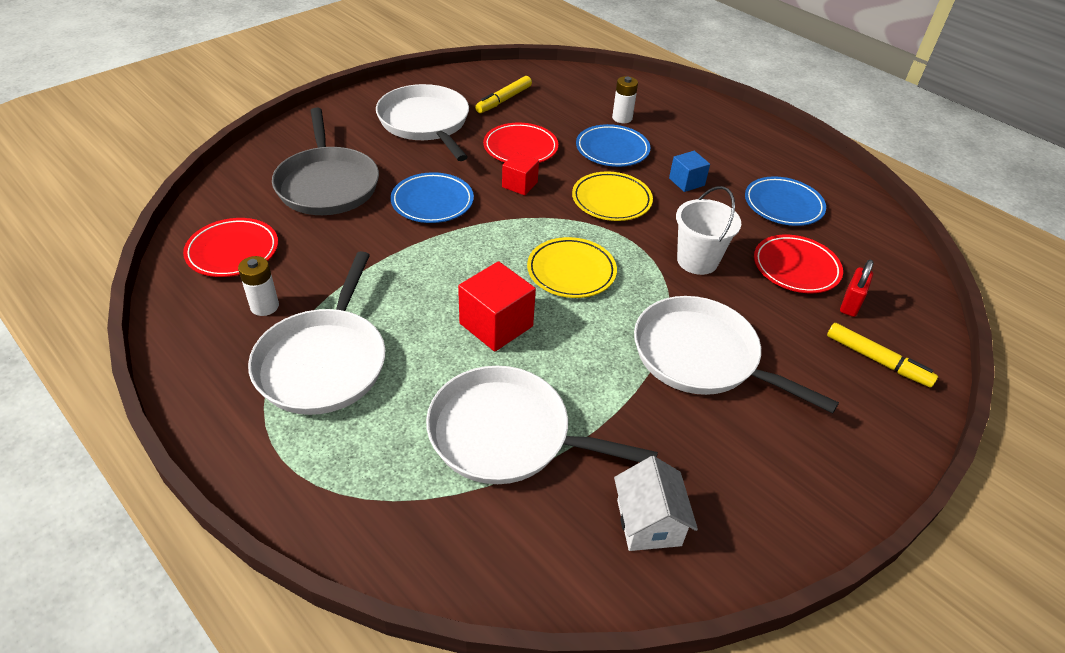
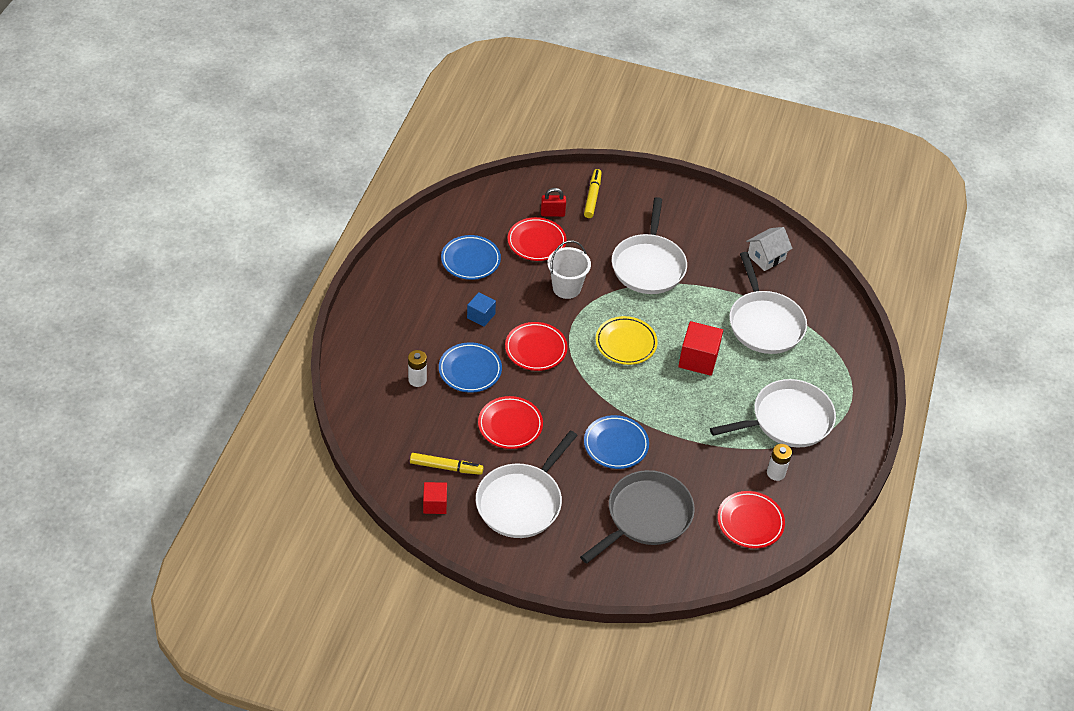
camera: 120 degrees left, 5 degrees up
red cube [502,152,539,195] -> red cube moved to [423,482,447,514]
yellow plate [572,171,653,221] -> red plate [505,322,568,371]

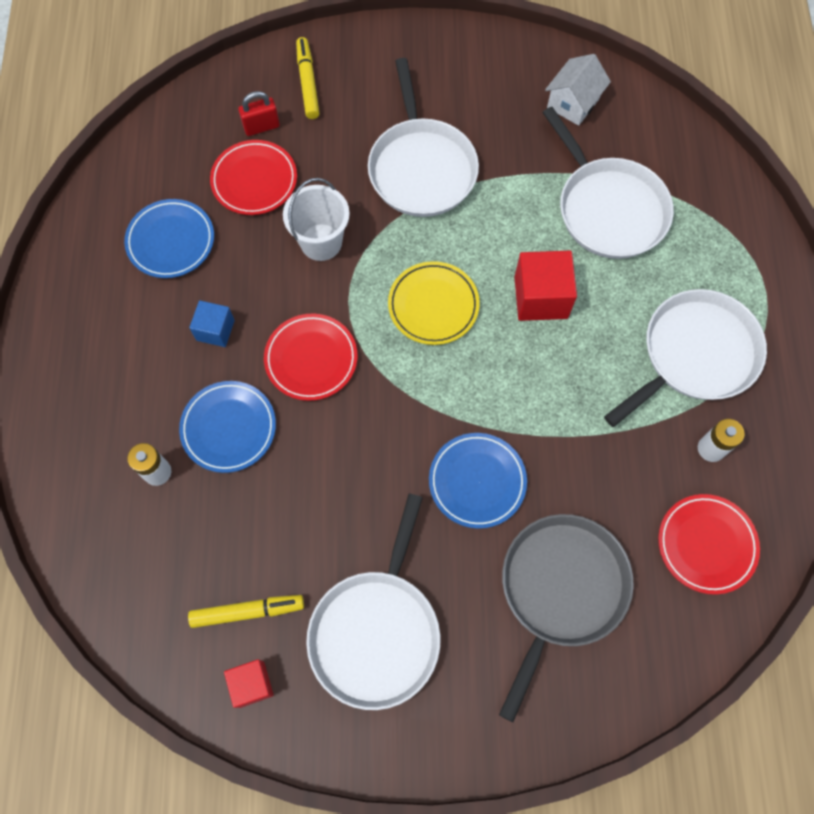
camera: 15 degrees left, 20 degrees up
red plate [478,396,543,449] -> none

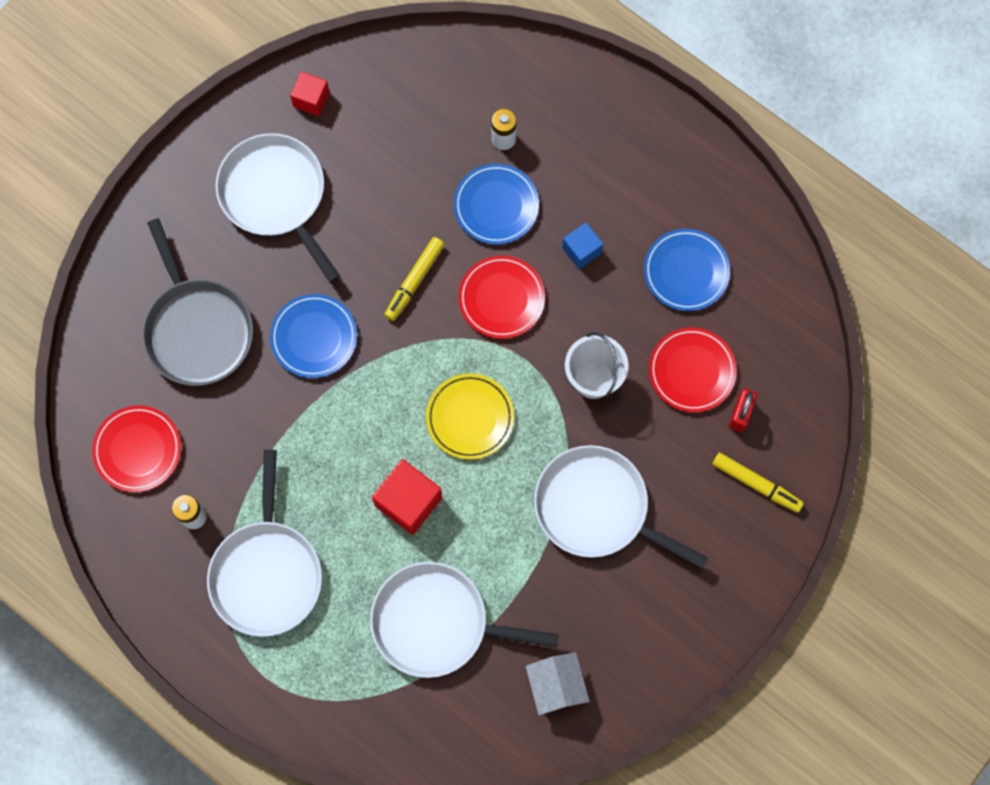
camera: 130 degrees right, 5 degrees up
yellow marker [188,595,304,628] -> yellow marker moved to [384,237,445,321]

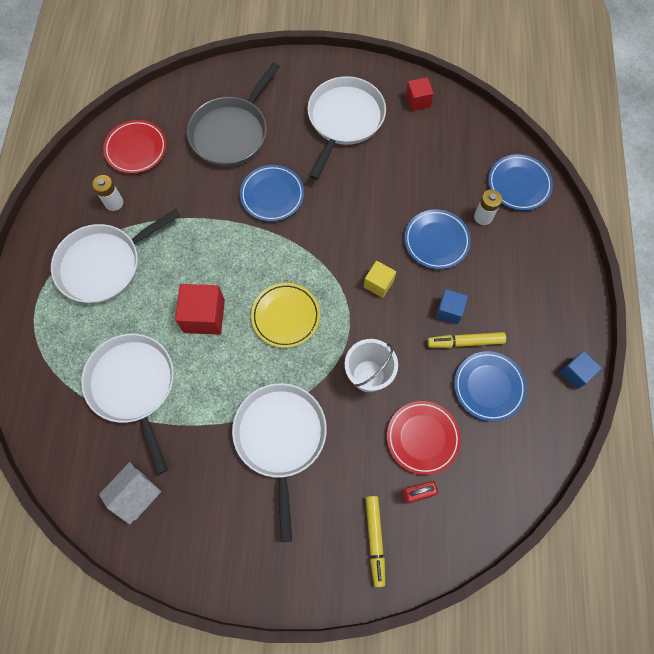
camera: 55 degrees right, 5 degrees down
yellow marker [384,237,445,321] -> yellow marker moved to [427,332,506,348]
red plate [459,256,545,339] -> yellow cube [364,261,396,298]
none -> blue plate [488,154,553,210]
none -> blue cube [560,351,602,389]

